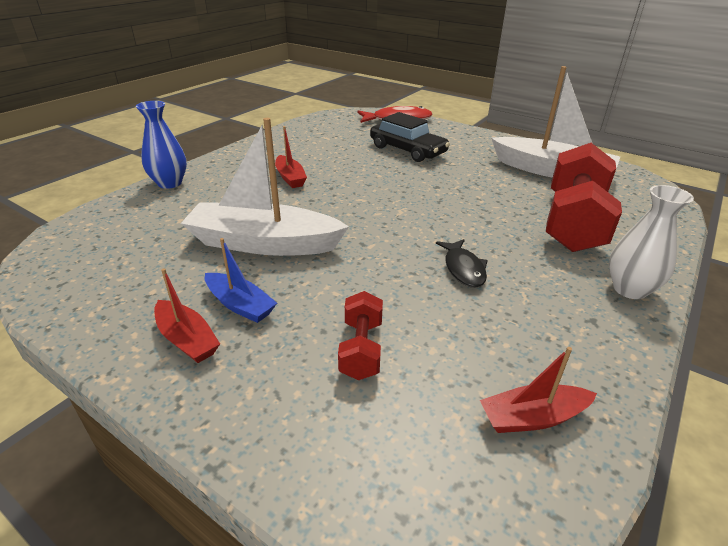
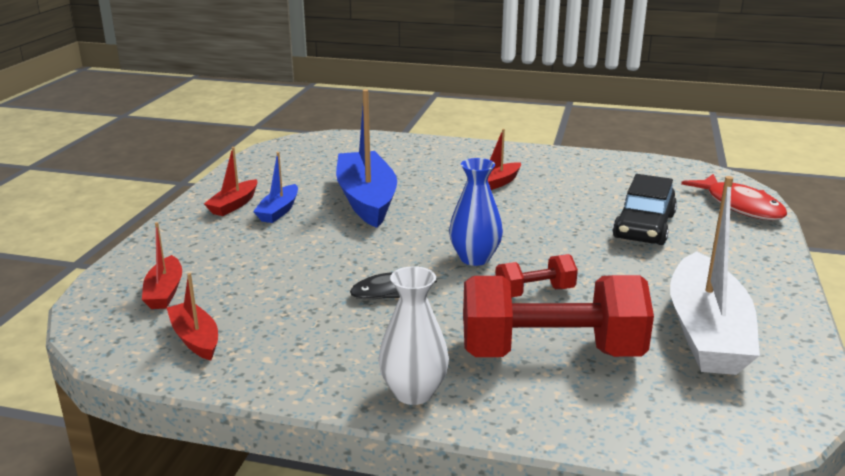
camera: 70 degrees right, 10 degrees down
blue vase [136,101,187,189] -> blue vase moved to [449,158,503,266]
white boat [181,118,349,256] -> blue boat [336,89,397,228]
red dumbbell [338,291,383,380] -> red dumbbell moved to [495,254,578,298]
none -> red boat [142,222,182,309]

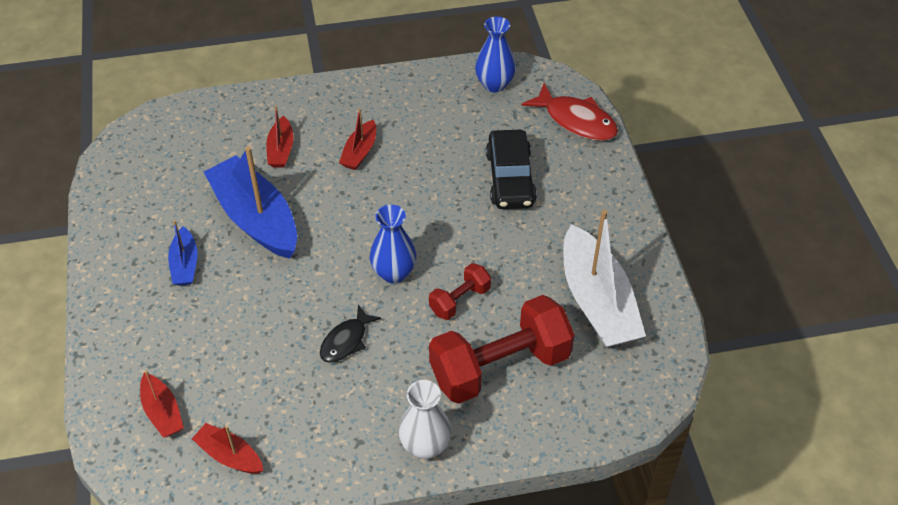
camera: 25 degrees left, 25 degrees up
red boat [204,147,258,216] -> red boat moved to [266,106,294,168]
none -> blue vase [475,16,516,93]

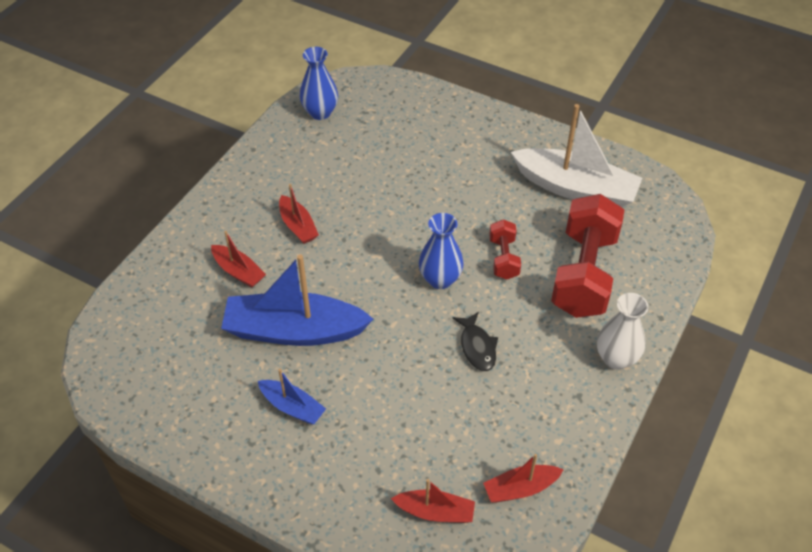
camera: 50 degrees left, 0 degrees up
black car [486,130,537,209] -> none
red fish [521,83,618,141] -> none

